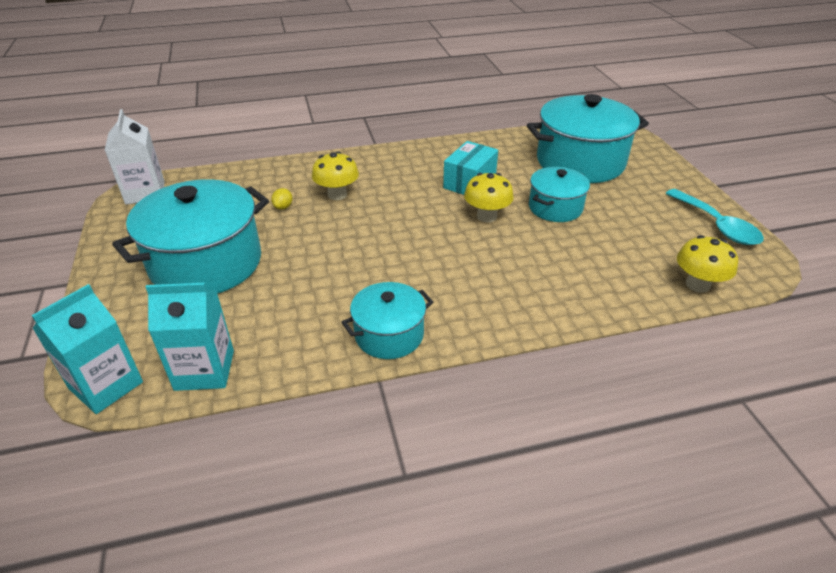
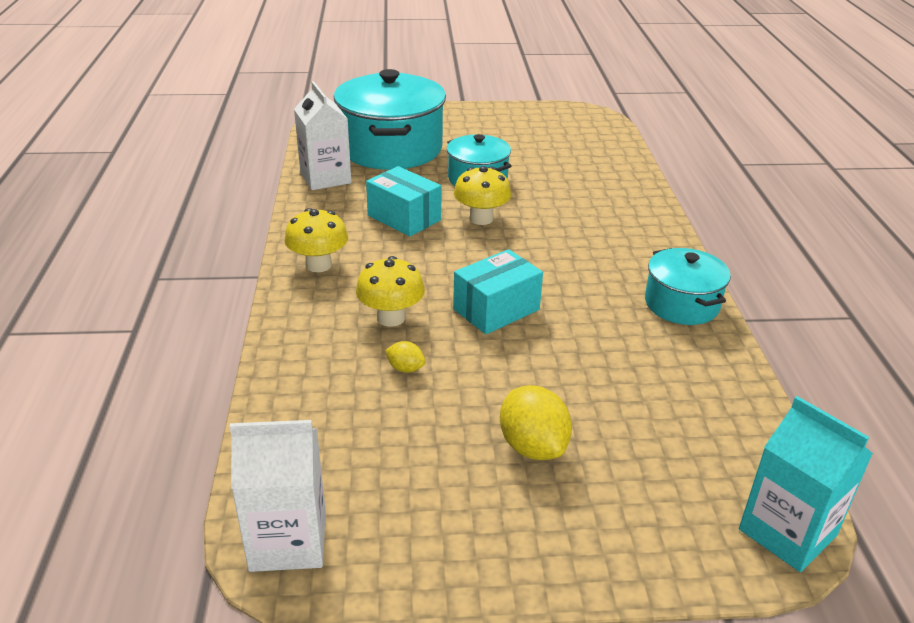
camera: 80 degrees left, 5 degrees down
turquoise pot [112,179,269,294] -> yellow lemon [500,385,572,460]
turquoise carton [146,283,234,391] -> none
turquoise spoon [665,189,764,245] -> none
yellow mushroom [677,235,738,293] -> yellow mushroom moved to [284,208,348,272]
none -> white carton [294,81,351,190]
none -> turquoise box [453,249,543,334]

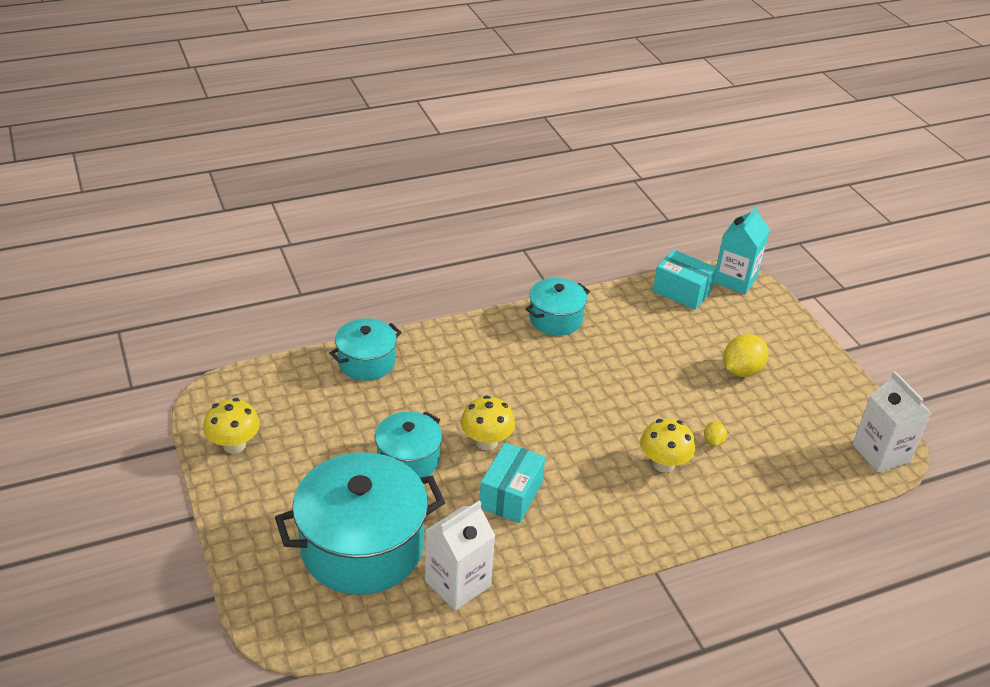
camera: 110 degrees left, 5 degrees up
yellow mushroom [284,208,348,272] -> yellow mushroom moved to [203,398,260,454]
turquoise box [453,249,543,334] -> turquoise box moved to [652,250,717,310]
none -> turquoise pot [329,318,402,381]

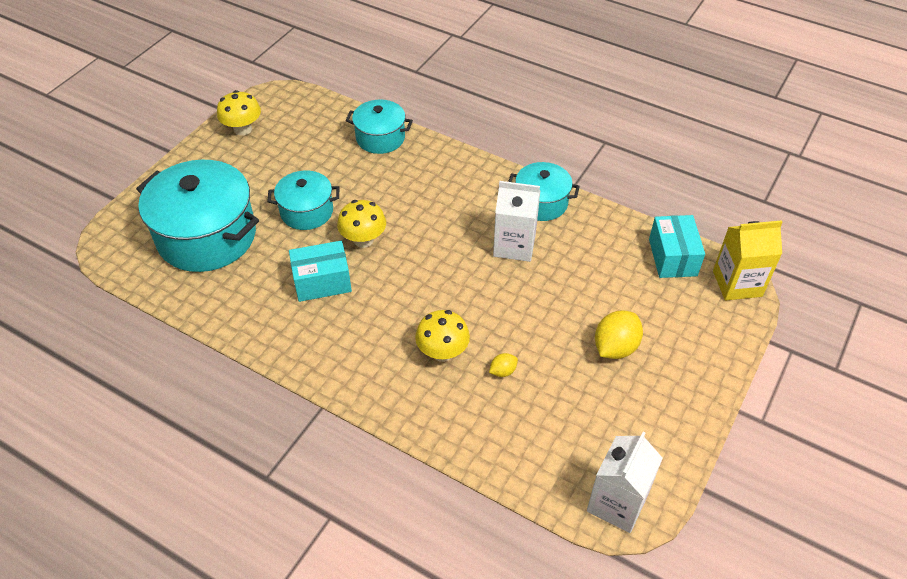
camera: 55 degrees right, 10 degrees up
white carton [425,500,495,611] -> white carton moved to [493,181,541,262]
turquoise carton [713,206,770,294] -> yellow carton [713,220,783,300]
yellow lemon [723,334,769,377] -> yellow lemon turned 60 degrees counterclockwise [595,311,643,359]

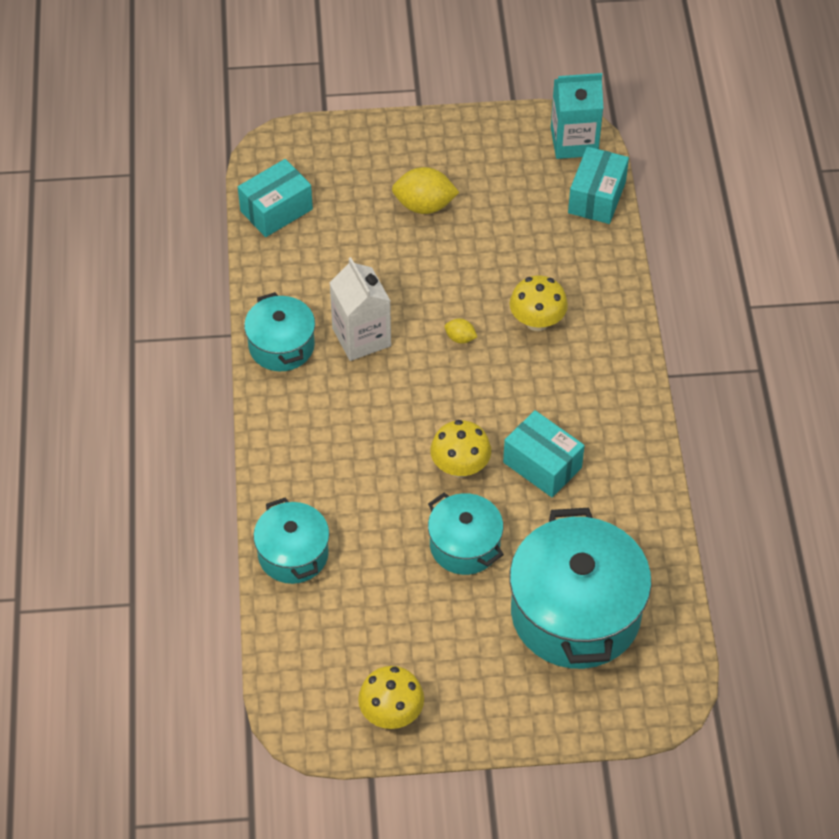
camera: 125 degrees left, 5 degrees up
yellow lemon [489,353,518,377] -> yellow lemon moved to [445,319,477,344]
white carton [587,431,663,533] -> turquoise carton [551,73,603,159]
yellow carton [713,220,783,300] -> none
none -> turquoise box [568,147,629,224]

